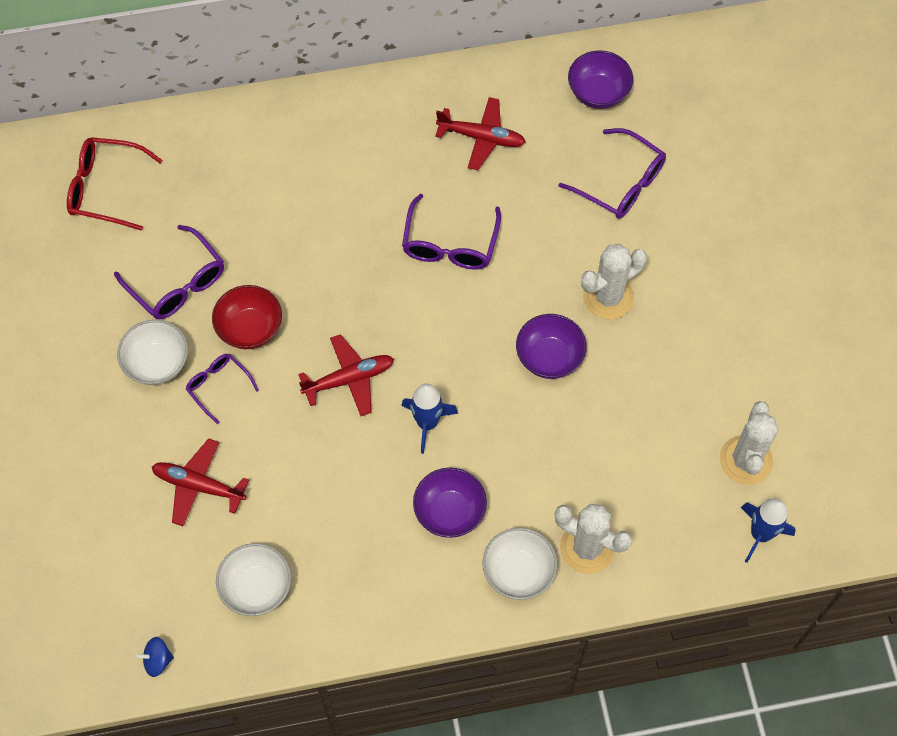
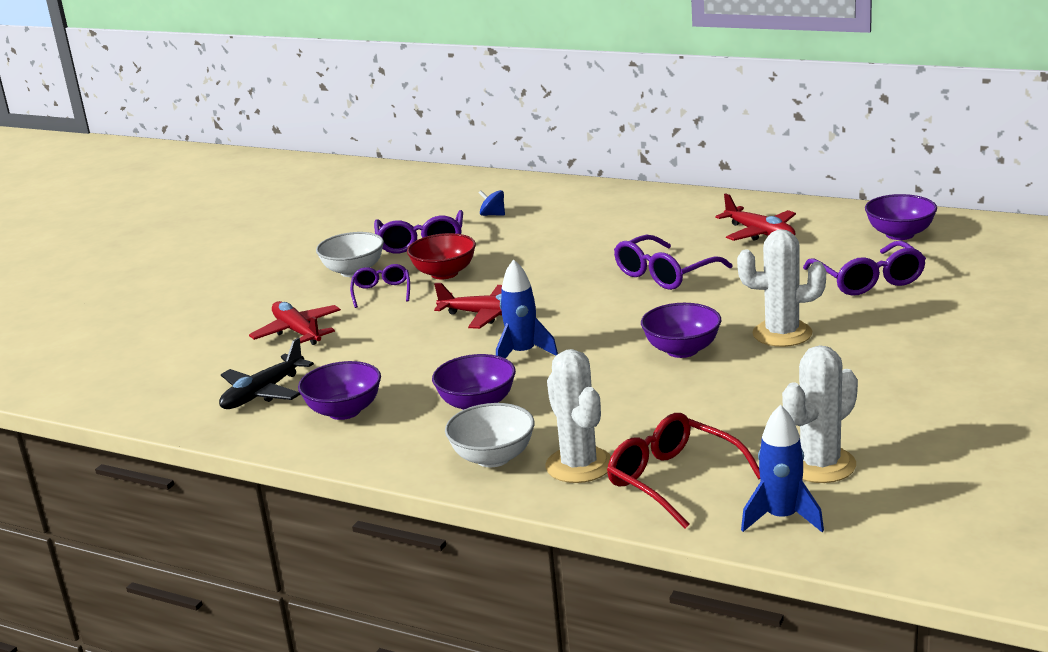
camera: 40 degrees right, 40 degrees down
red glasses [67,137,162,231] -> red glasses moved to [607,413,760,529]
blue spinning top [136,637,174,677] -> blue spinning top moved to [479,190,505,216]
white bowl [216,543,291,616] -> black plane [219,338,314,409]
none -> purple bowl [298,361,381,420]

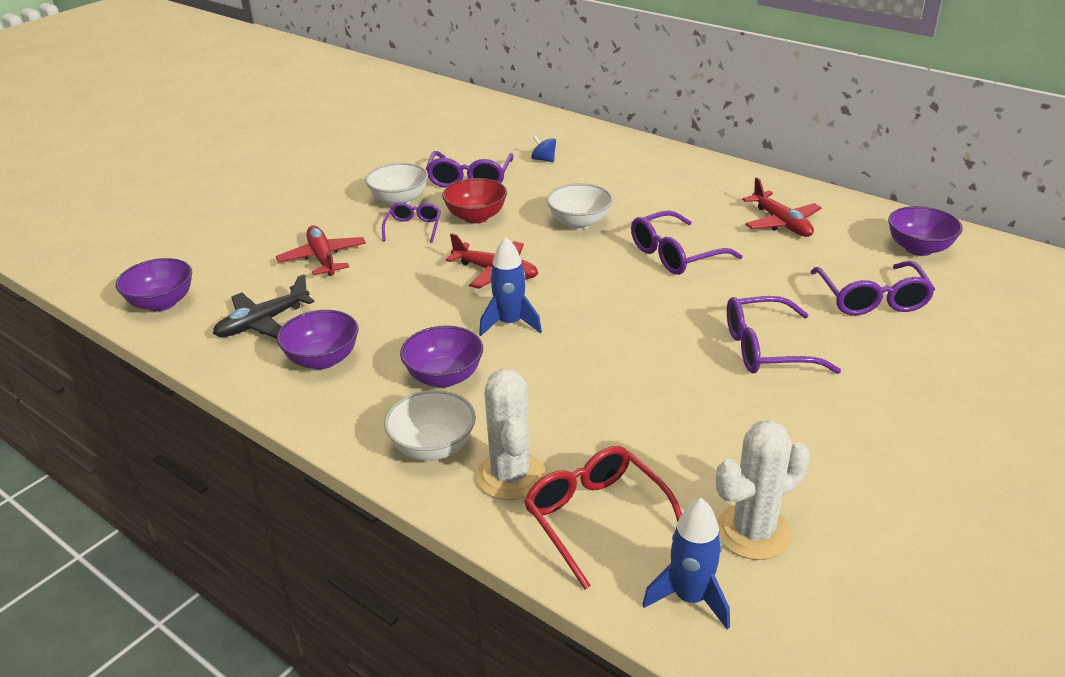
camera: 10 degrees right, 10 degrees up
purple bowl [641,303,721,358] -> purple bowl moved to [116,258,192,311]
white cactus [737,229,826,347] -> purple glasses [727,296,841,374]
none -> white bowl [547,183,613,230]

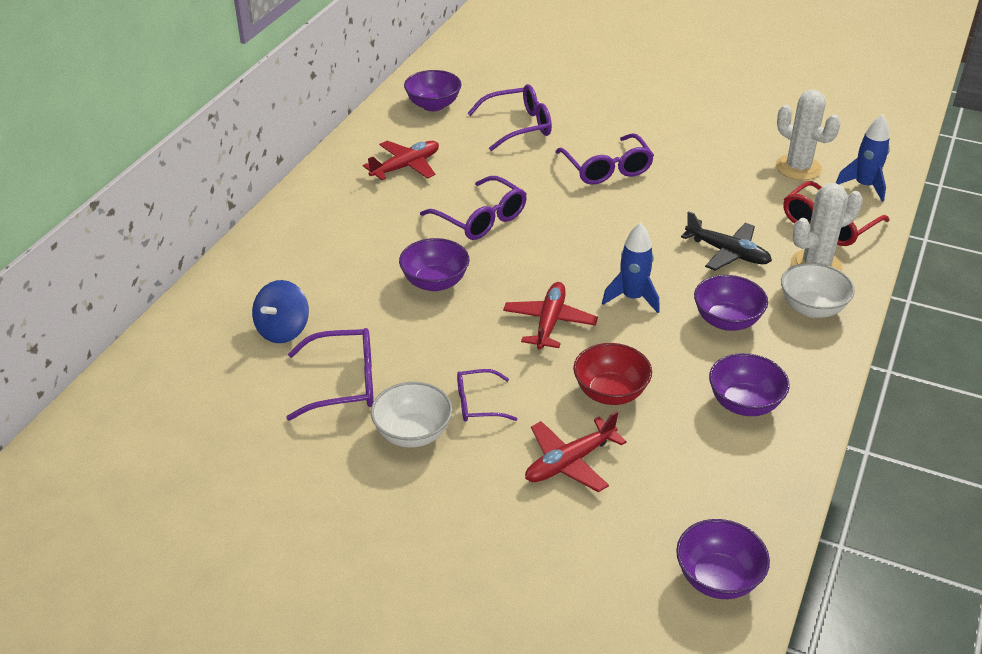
camera: 105 degrees left, 5 degrees up
black plane [213,274,315,339] -> black plane moved to [681,211,772,271]
red bowl [442,178,507,224] -> red bowl moved to [573,343,652,405]
blue spinning top [531,136,556,162] -> blue spinning top [252,280,309,343], size x1.65
white bowl [547,183,613,230] -> purple bowl [399,238,470,291]

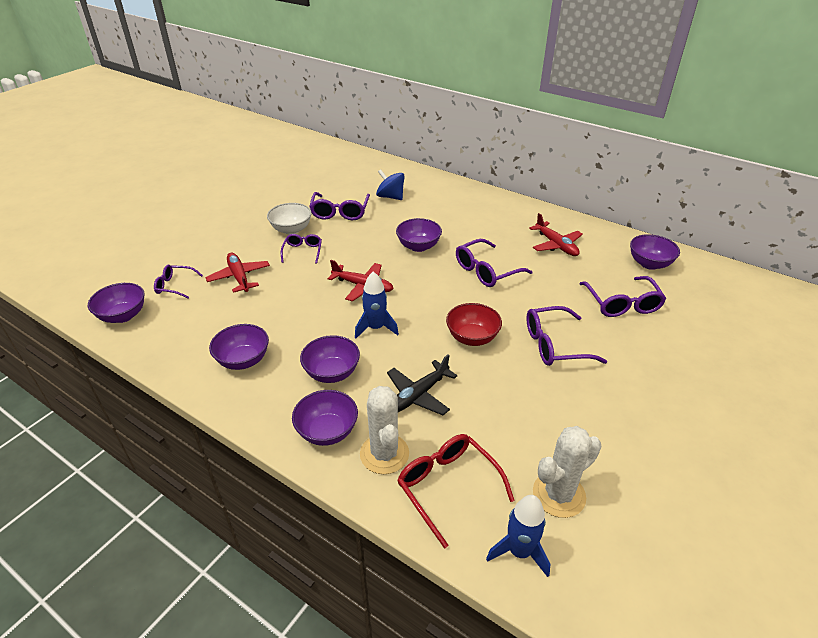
camera: 100 degrees right, 0 degrees up
red bowl [573,343,652,405] -> red bowl moved to [446,303,502,346]
white bowl [781,263,855,318] -> purple bowl [292,390,358,446]
none -> purple glasses [154,265,203,299]

